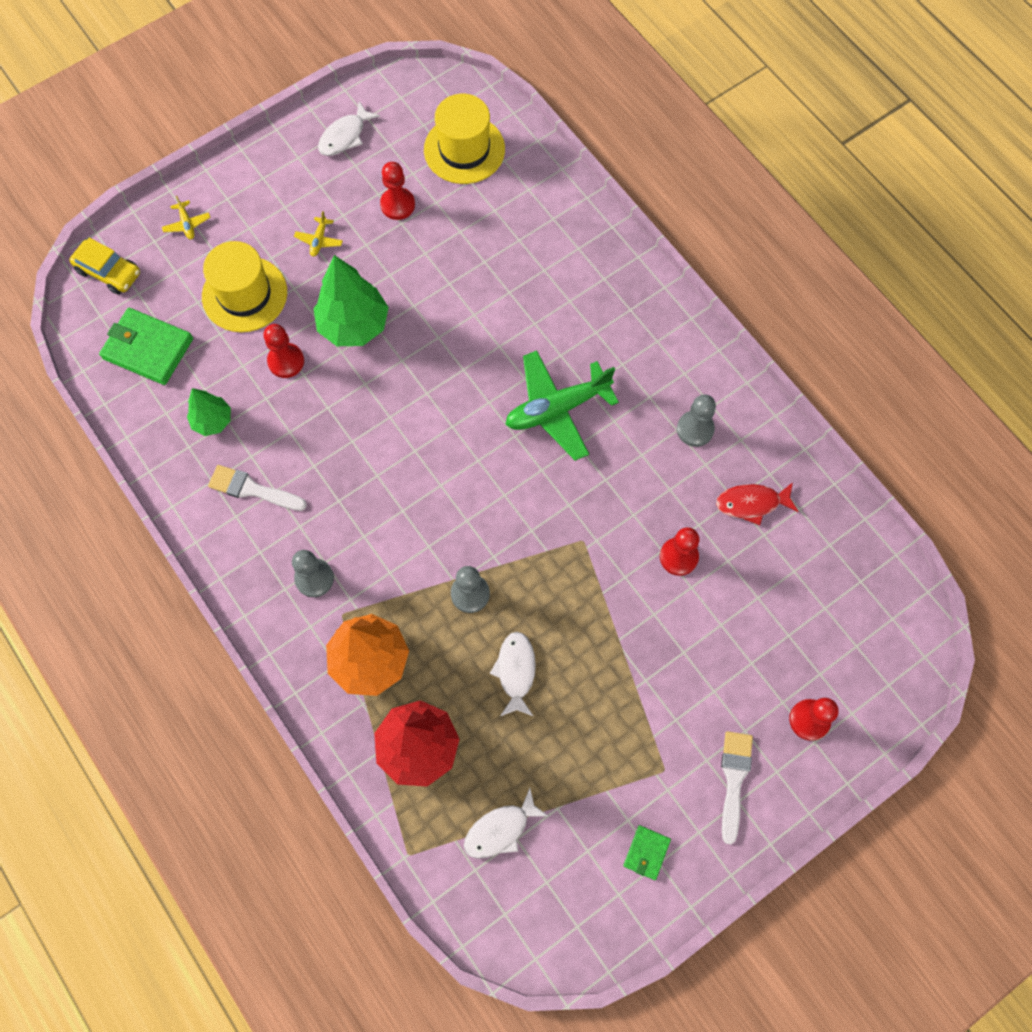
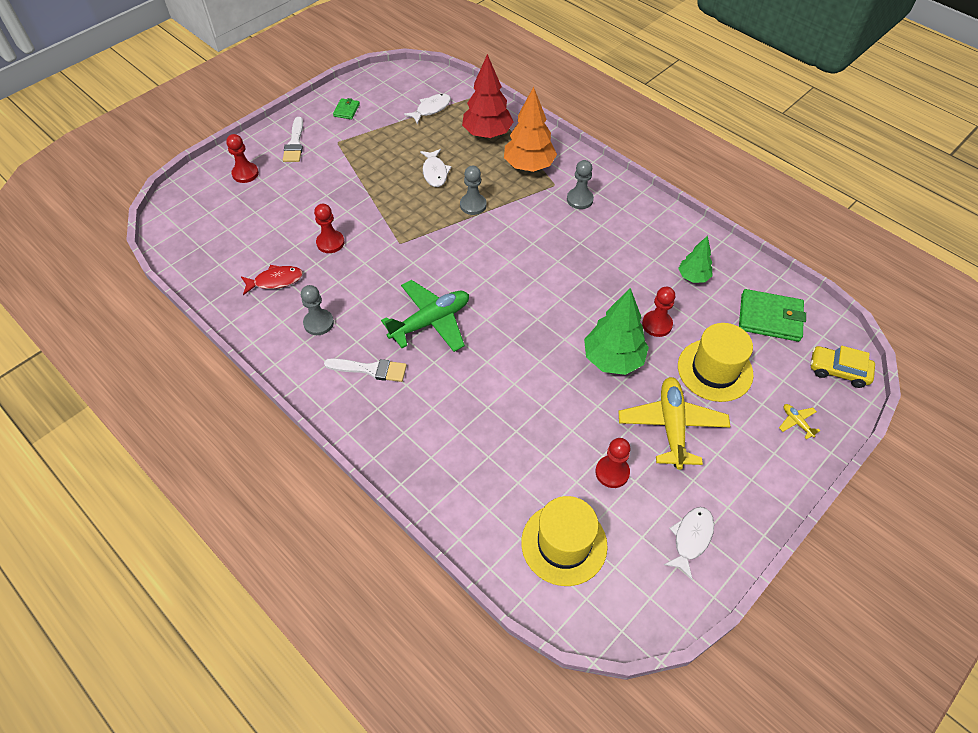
camera: 170 degrees right, 15 degrees down
white brush [208,465,307,511] -> white brush moved to [324,358,407,382]
yellow plane [294,211,343,257] -> yellow plane [618,377,731,470], size x2.39

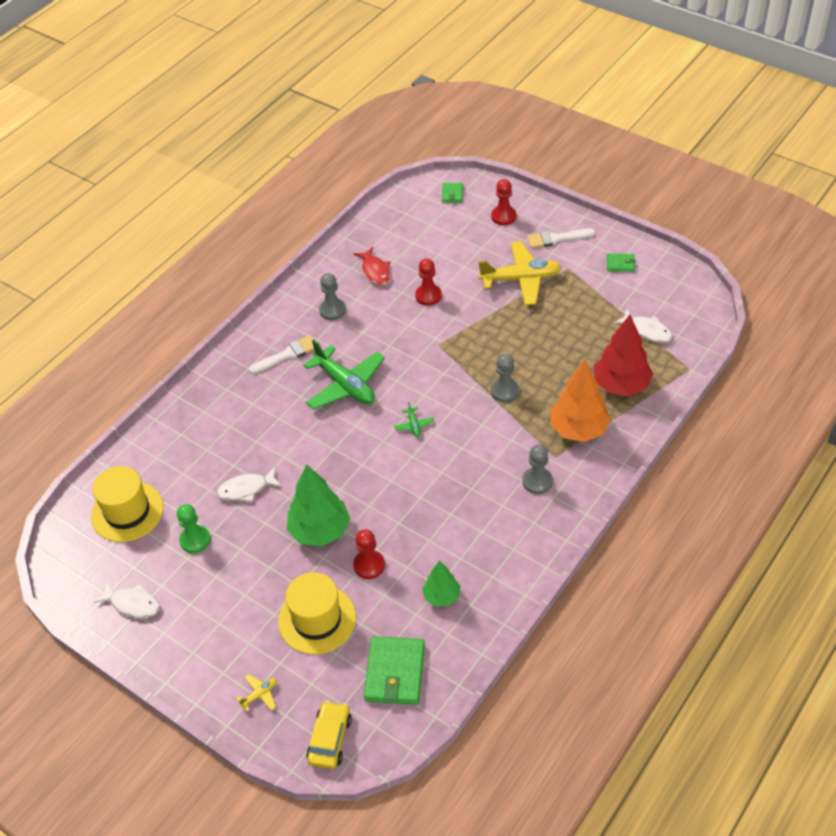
camera: 85 degrees right, 5 degrees down
white brush [324,358,407,382] -> white brush turned 120 degrees counterclockwise [249,335,314,374]
white fish [420,149,452,187] -> white fish moved to [217,468,282,502]
red pawn [595,438,631,488] -> green pawn [177,504,211,553]
yellow plane [618,377,731,470] -> yellow plane moved to [478,241,562,305]
none -> green plane [394,402,434,437]
none -> green wallet [442,183,463,202]

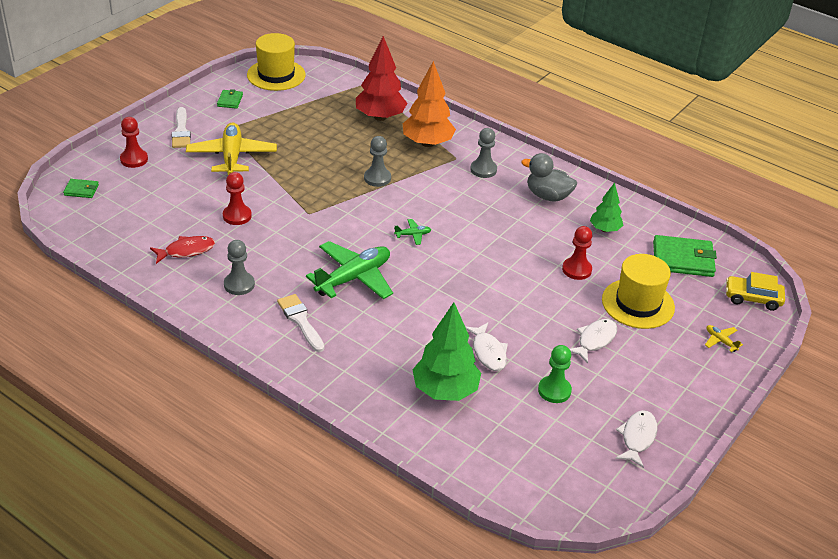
camera: 95 degrees left, 10 degrees down
yellow hat [91,466,163,542] -> yellow hat moved to [247,33,306,91]
green tree [287,464,350,546] -> green tree moved to [412,302,481,401]
white fish [614,309,673,343] -> white fish moved to [570,319,617,364]
none -> grey duck [521,153,577,202]

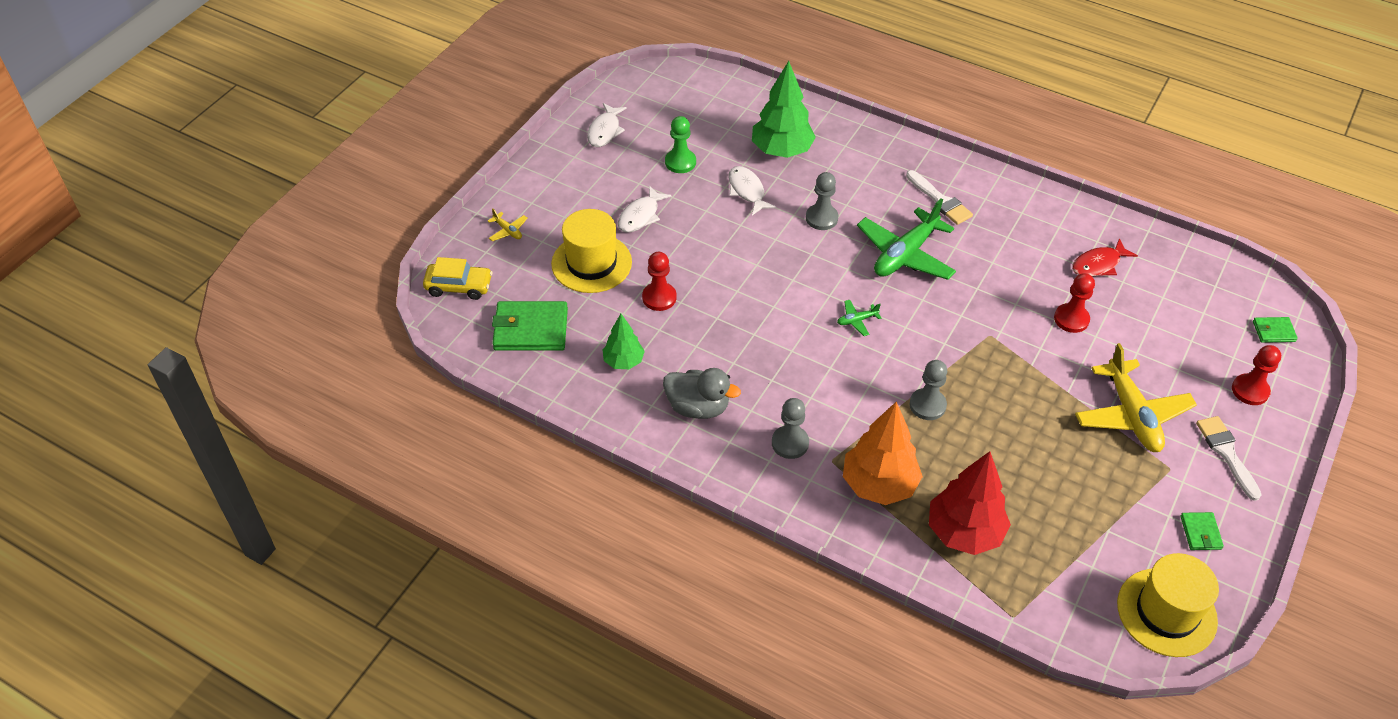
camera: 175 degrees right, 10 degrees up
grey pawn [224,240,255,295] -> grey pawn moved to [806,172,838,230]

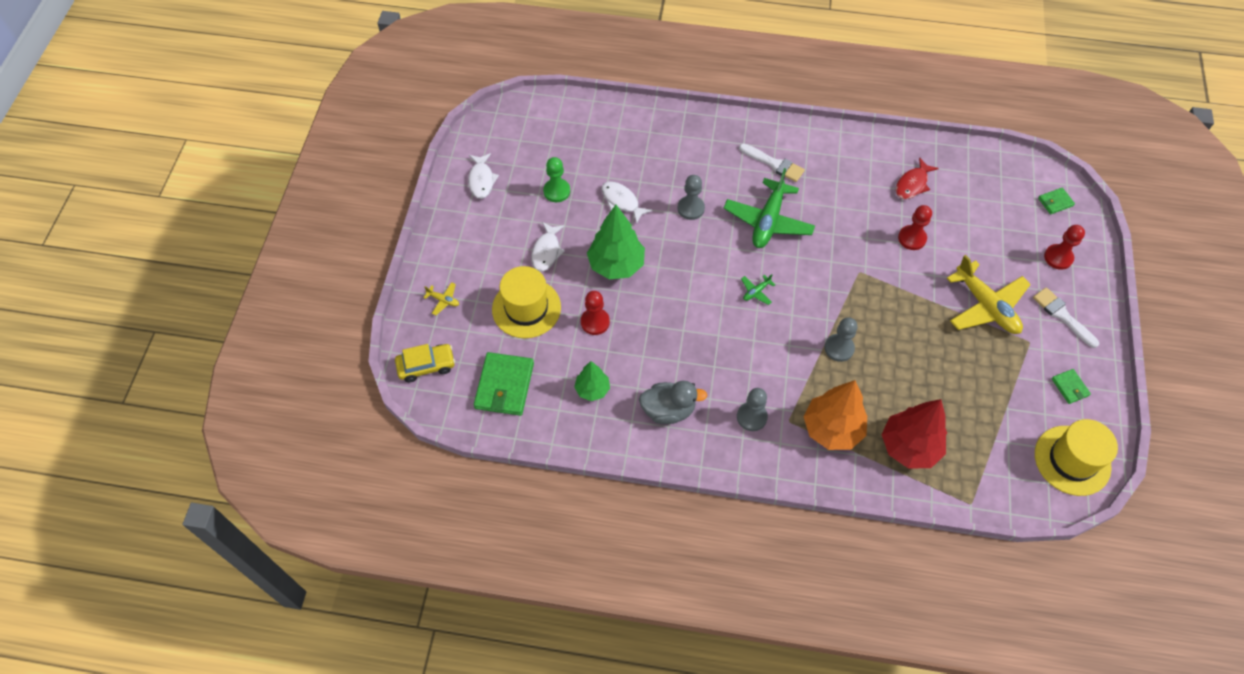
camera: 20 degrees left, 10 degrees up
green wallet [492,301,568,351] -> green wallet turned 60 degrees counterclockwise [474,352,534,416]
green tree [752,61,816,158] -> green tree moved to [587,205,645,279]

